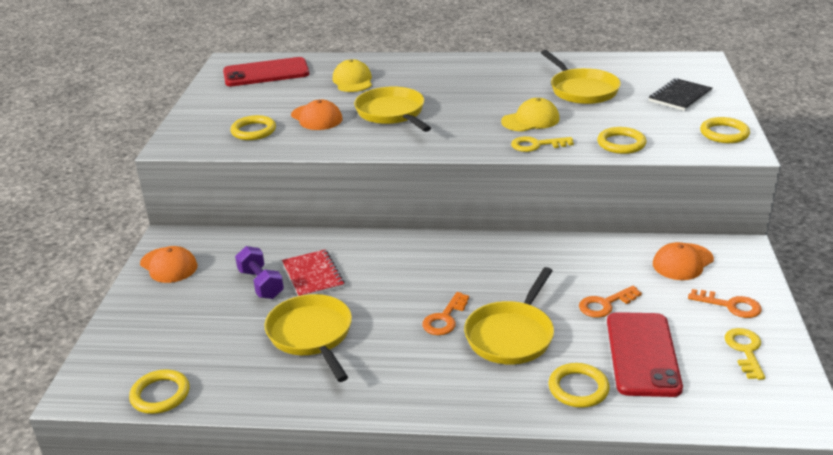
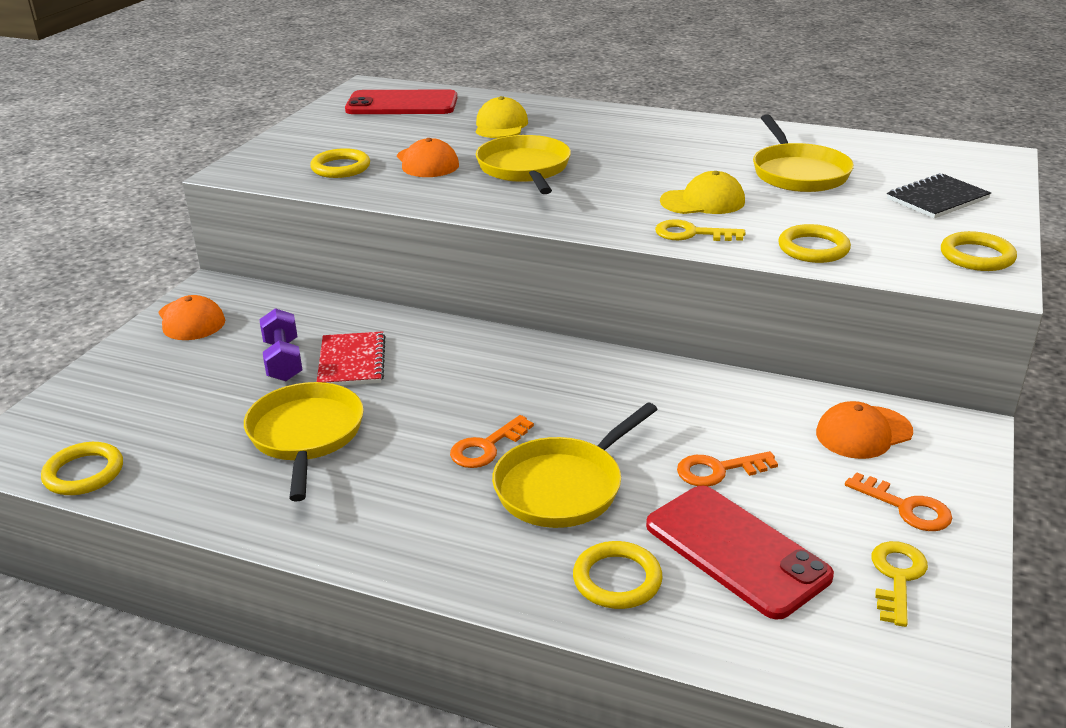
camera: 15 degrees right, 0 degrees up
red phone [607,312,683,397] -> red phone turned 60 degrees counterclockwise [646,486,834,620]

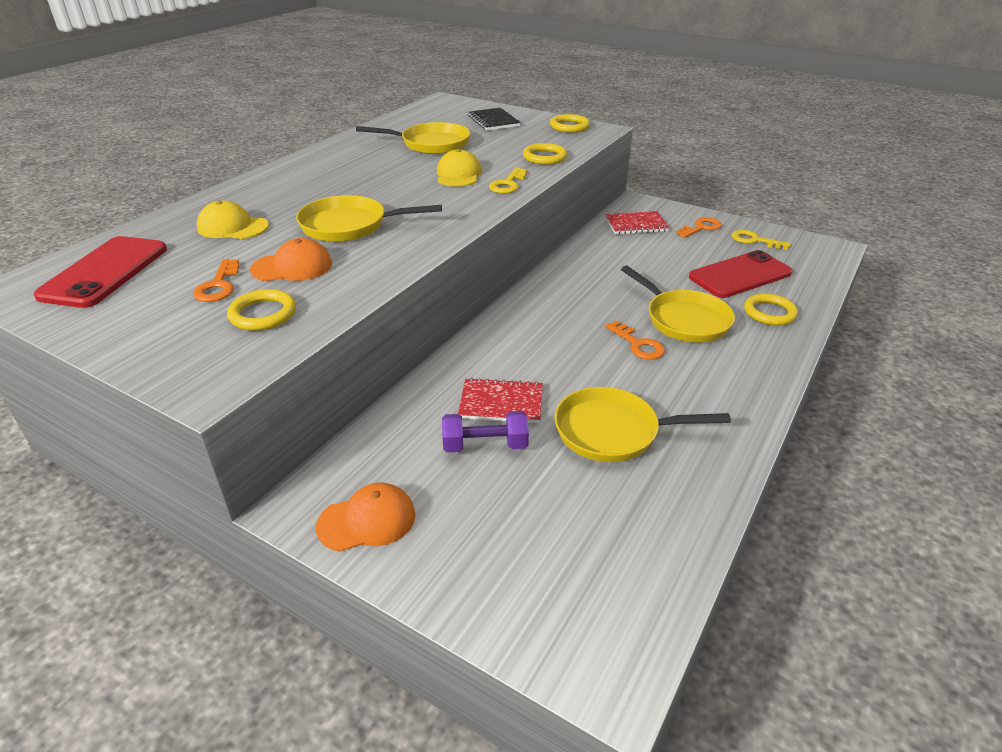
camera: 80 degrees left, 5 degrees up
yellow ring [41,442,123,495] -> none
orange key [677,451,778,486] -> orange key moved to [193,259,239,302]
orange cap [816,401,913,459] -> red notebook [605,211,669,234]

